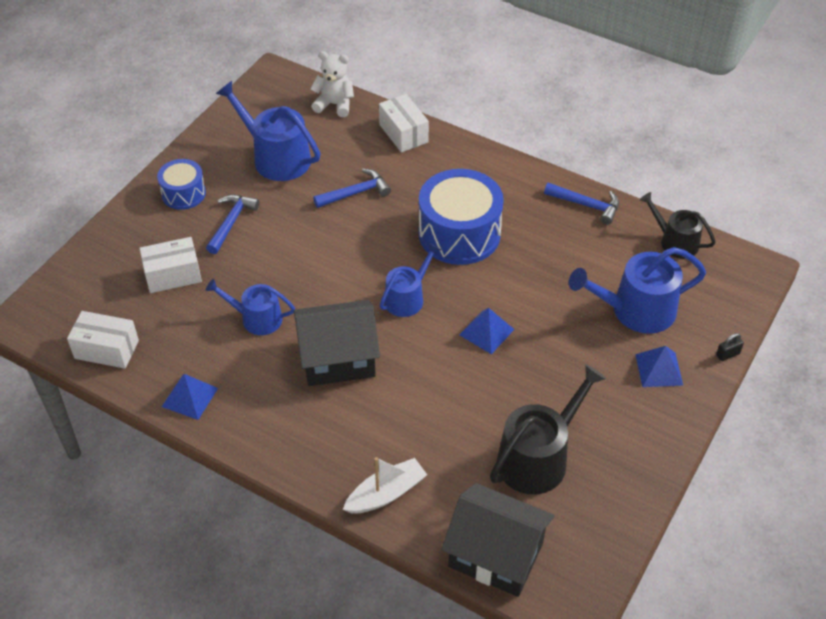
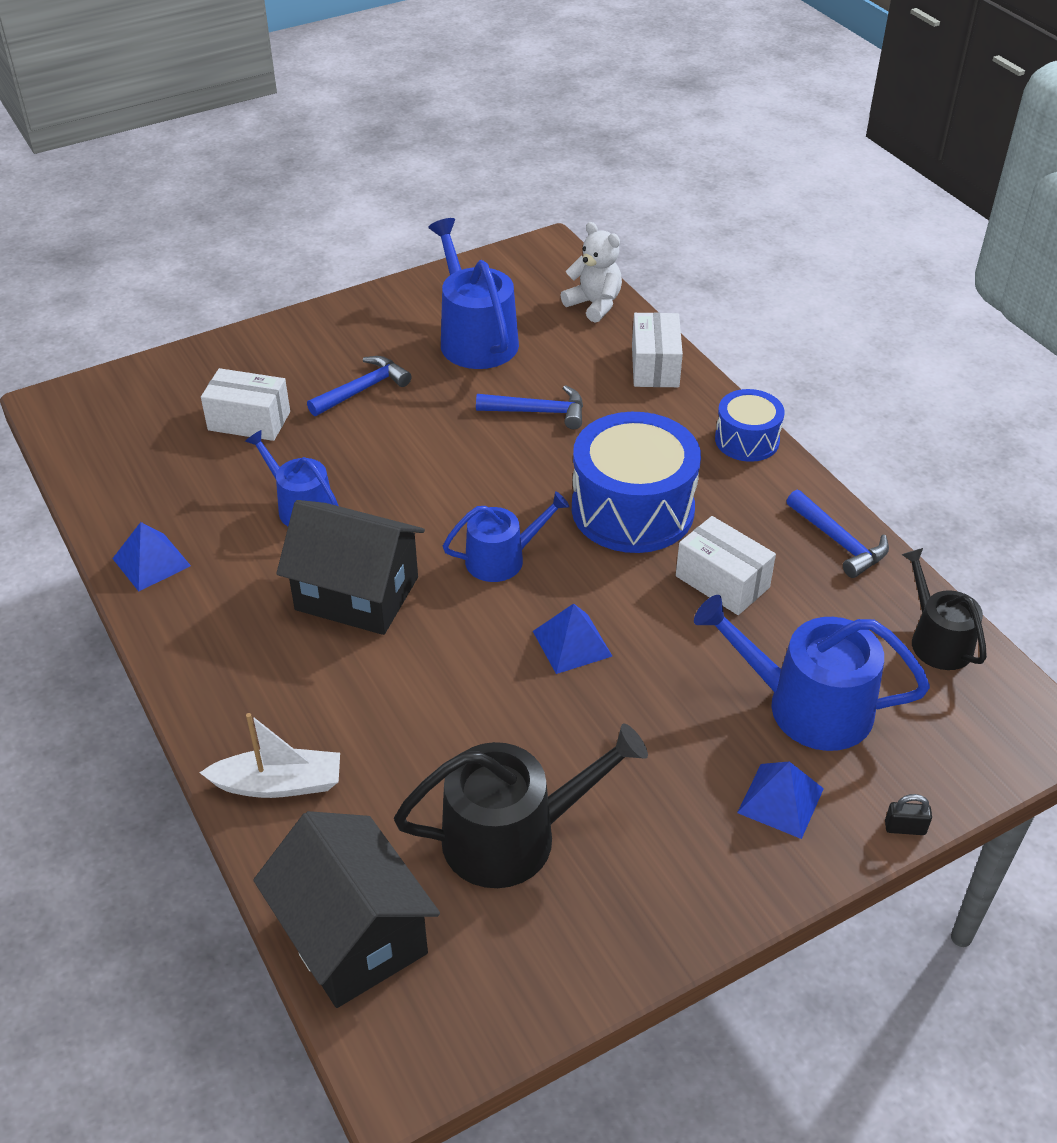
camera: 30 degrees right, 5 degrees down
white box [67,311,139,369] -> white box moved to [676,516,776,615]
blue drum [157,159,206,210] -> blue drum moved to [715,389,785,462]

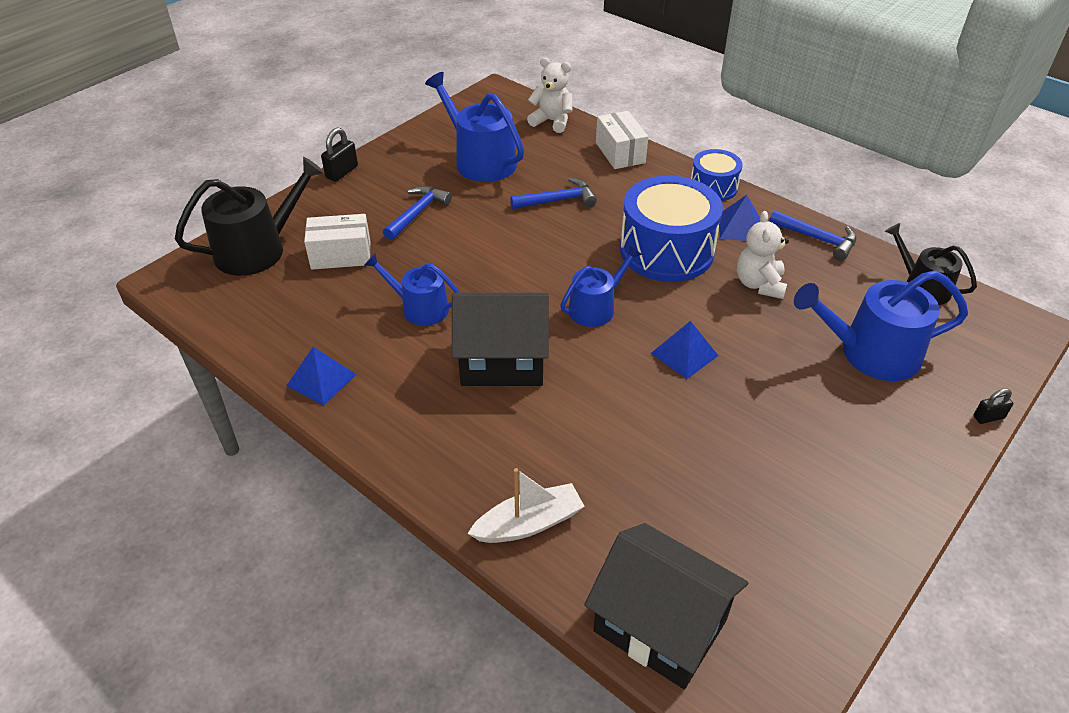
camera: 20 degrees left, 0 degrees up
black watering can [394,724,648,888] -> black watering can moved to [175,157,324,276]
white box [676,516,776,615] -> white teddy bear [737,211,789,299]
blue pyramid [737,761,824,839] -> blue pyramid moved to [719,195,760,241]
none -> black padlock [321,128,358,182]

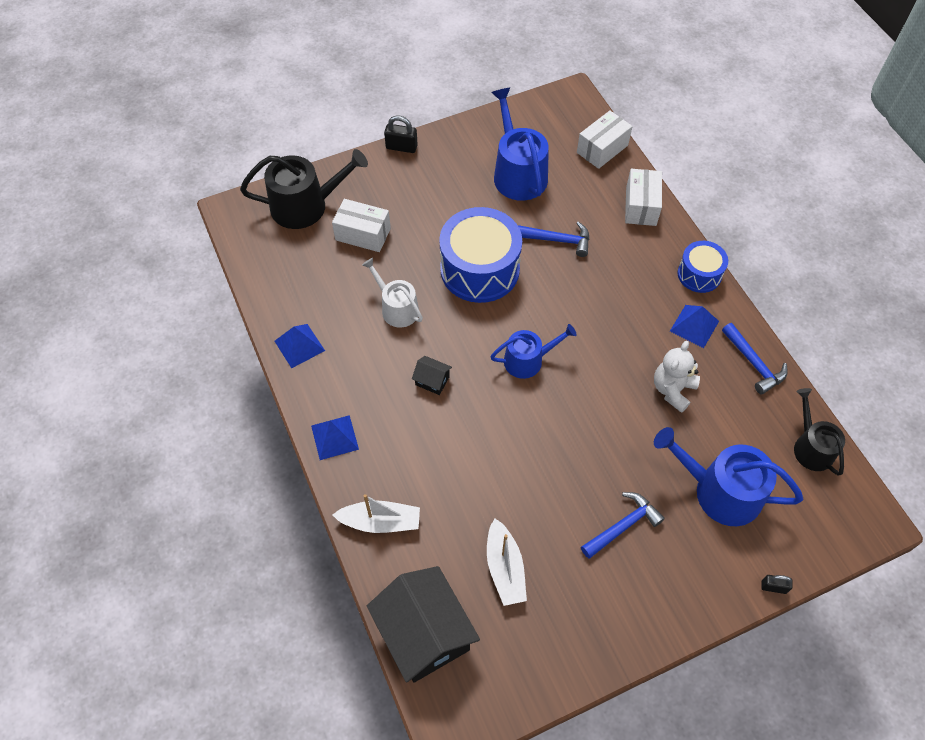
camera: 25 degrees right, 15 degrees up
black padlock [321,128,358,182] -> black padlock turned 45 degrees clockwise [384,116,418,153]
blue watering can [365,253,460,326] -> white watering can [362,258,423,328]
blue hammer [383,186,452,240] -> blue hammer moved to [581,492,665,559]
black house [452,293,549,386] -> black house [412,356,452,395], size x0.42
white teddy bear [527,57,573,133] -> white box [577,111,633,169]
blue drum [620,175,723,282] -> blue drum moved to [439,207,522,303]
blue pyramid [651,321,718,379] -> blue pyramid moved to [311,415,359,460]
none -> white boat [487,518,527,606]

